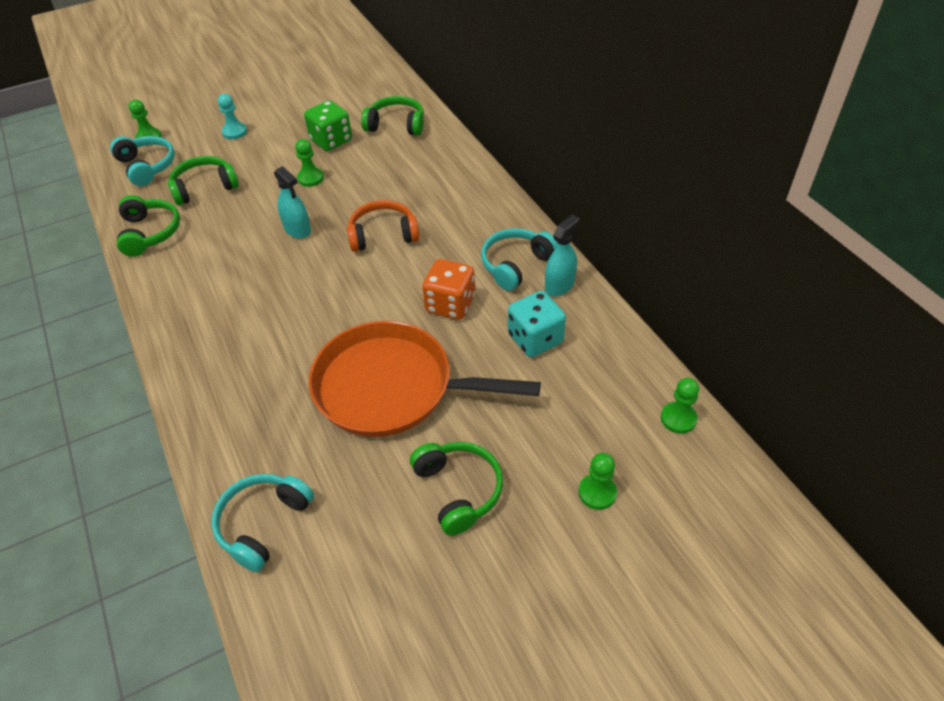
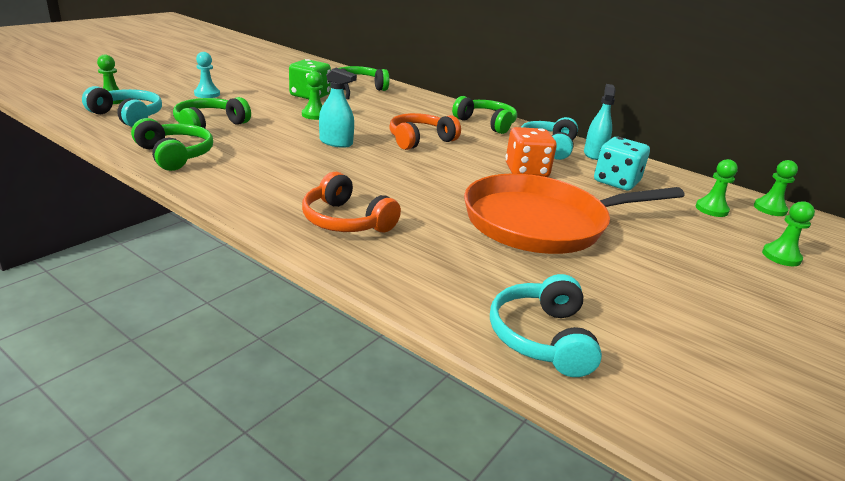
camera: 30 degrees left, 20 degrees down
green headphones [410,442,503,536] -> green headphones moved to [452,96,517,134]
none -> orange headphones [302,172,401,232]
none -> green pawn [695,159,738,217]

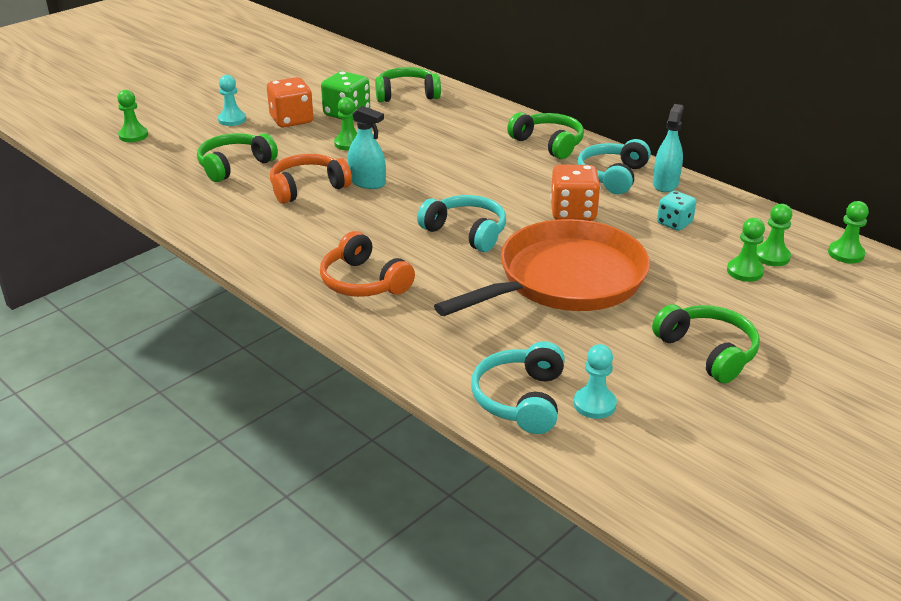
camera: 10 degrees right, 5 degrees up
turquoise headphones [82,86,162,127] -> turquoise headphones moved to [417,195,506,252]
green headphones [131,118,213,171] -> green headphones moved to [652,304,760,383]
orange headphones [389,113,461,150] -> orange headphones moved to [270,154,352,204]
orange pan [464,174,685,254] -> orange pan turned 150 degrees clockwise [434,219,650,316]
turquoise dice [594,137,650,190] -> turquoise dice [657,191,696,231], size x0.64
green pawn [762,201,815,266] -> green pawn moved to [727,218,765,282]
none -> orange dice [267,77,313,128]
none -> turquoise pawn [574,344,617,419]

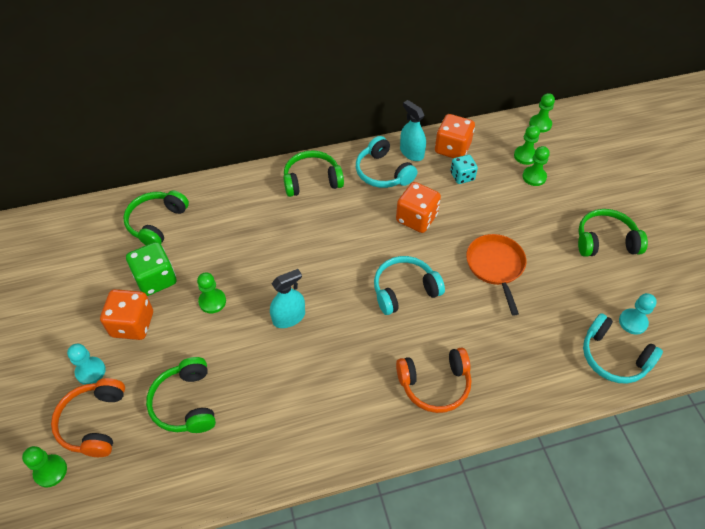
camera: 60 degrees left, 20 degrees up
orange headphones [270,154,352,204] -> orange headphones moved to [51,378,125,457]
orange pan [434,219,650,316] -> orange pan [466,234,526,316], size x0.56
none -> orange dice [435,114,475,158]

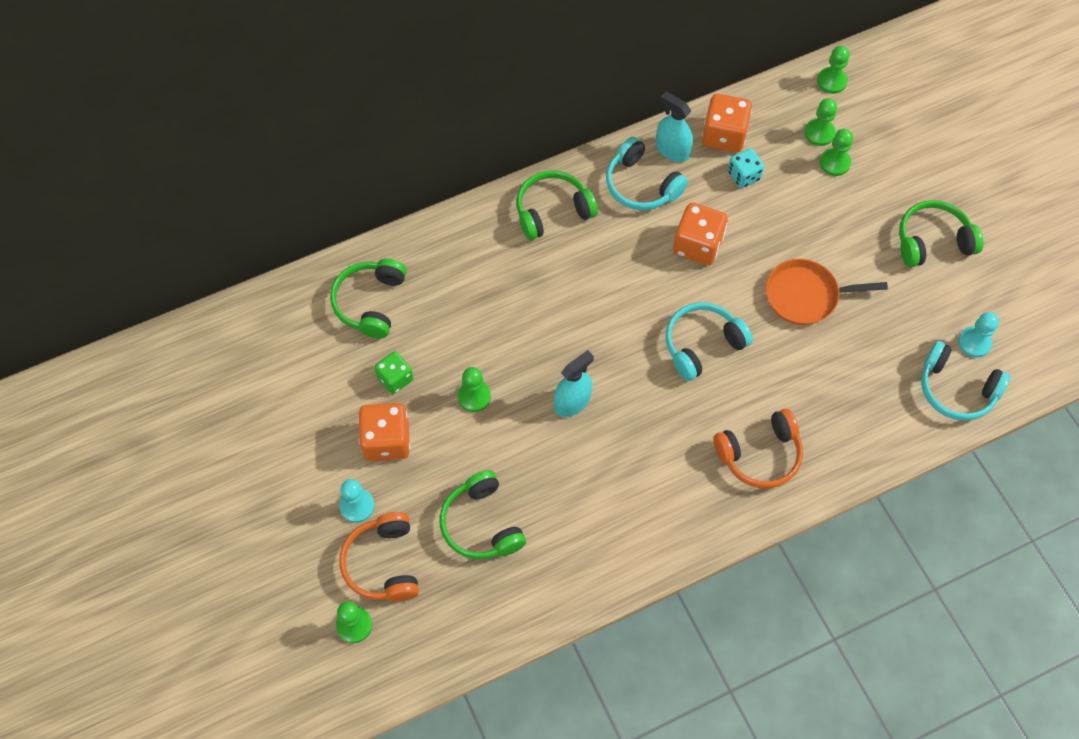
camera: 10 degrees left, 10 degrees up
green dice [126,242,177,296] -> green dice [374,351,413,394], size x0.64
orange pan [466,234,526,316] -> orange pan turned 75 degrees counterclockwise [766,259,888,325]

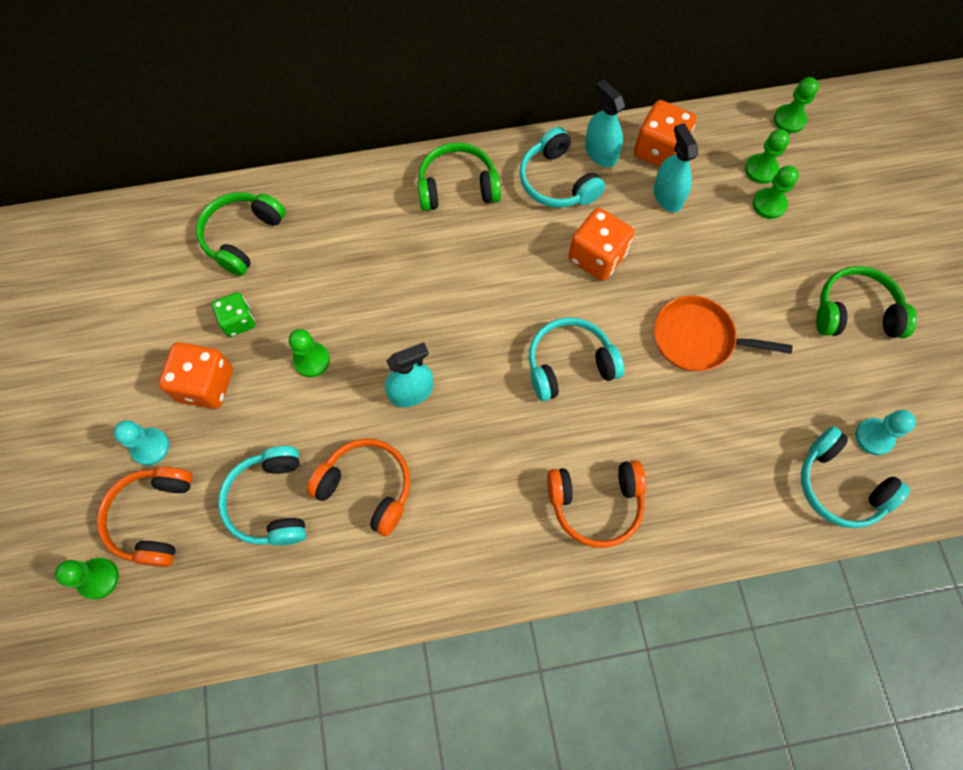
camera: 15 degrees right, 5 degrees up
green headphones [440,470,526,559] -> turquoise headphones [218,446,306,546]
turquoise dice [728,148,764,188] -> turquoise spray bottle [654,123,698,212]
none -> orange headphones [307,438,411,536]

